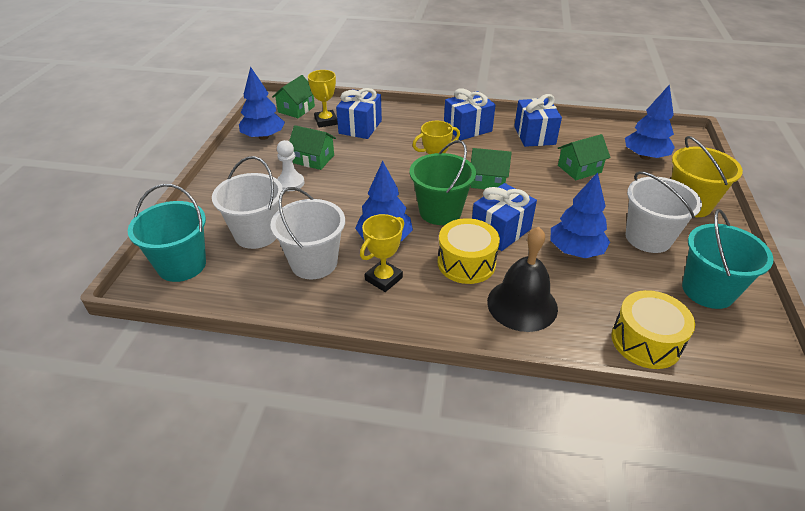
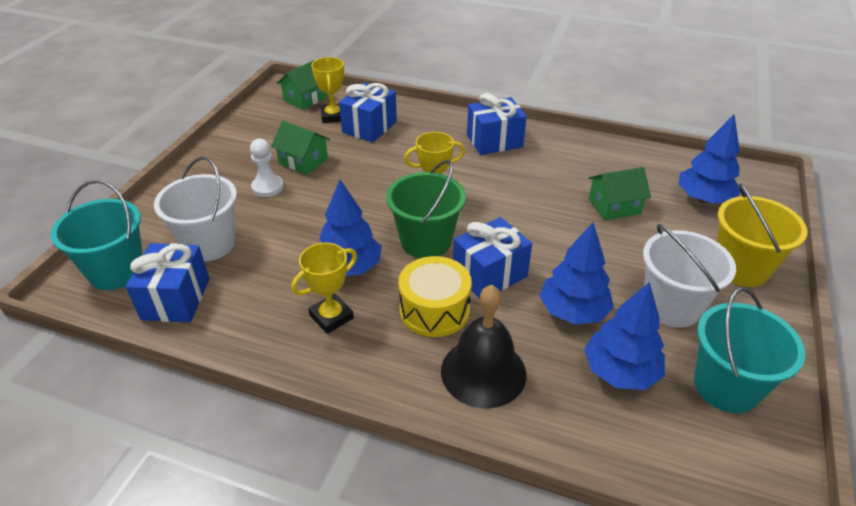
camera: 10 degrees right, 0 degrees up
blue tree [239,67,285,140] -> blue tree moved to [584,282,665,390]
white bucket [271,187,345,279] -> none
green house [470,148,512,189] -> none
blue gift [514,94,562,147] -> blue gift moved to [126,243,209,322]
yellow drum [612,290,695,369] -> none

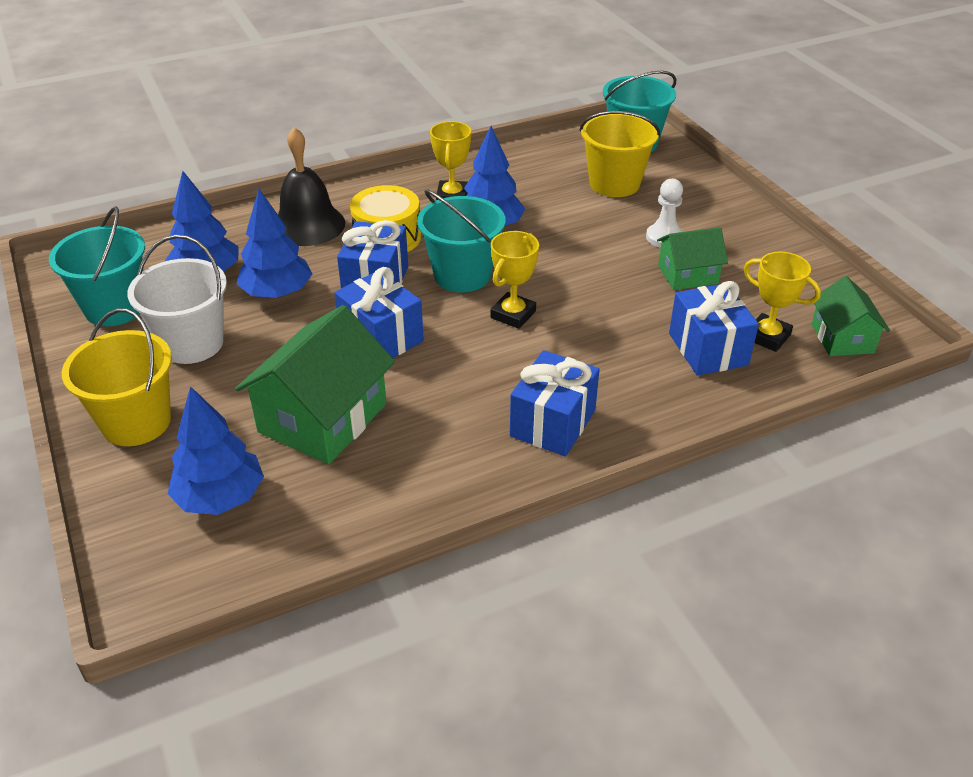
camera: 135 degrees right, 0 degrees up
blue gift [126,243,209,322] -> blue gift moved to [334,267,424,358]
white bucket [154,156,237,261] -> yellow bucket [580,111,660,197]
green bucket [386,160,466,258] -> turquoise bucket [417,189,505,292]
green house [588,167,651,220] -> green house [235,305,395,464], size x1.73

